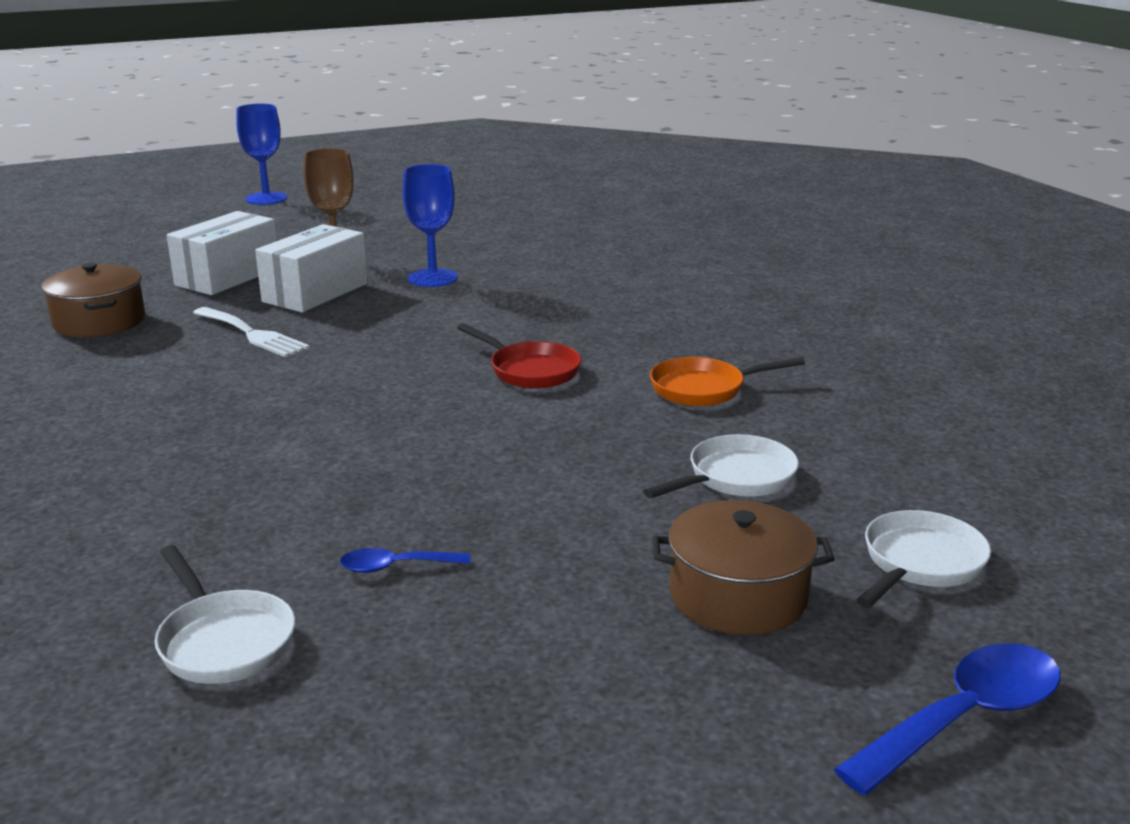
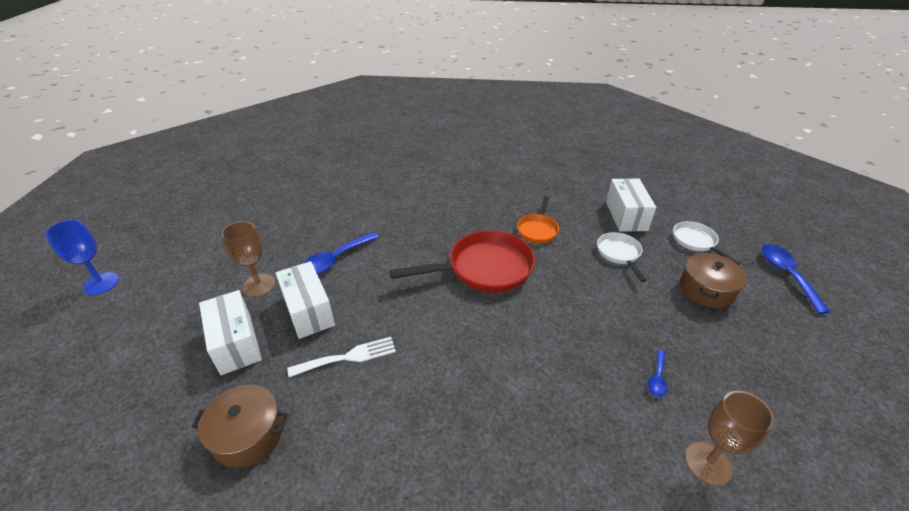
camera: 60 degrees left, 15 degrees up
white pan [155,545,295,684] -> brown goblet [685,391,774,486]
blue goblet [403,164,458,287] -> blue spoon [302,232,379,274]
red pan [457,323,582,389] -> red pan [390,230,535,293], size x1.85
none -> white box [606,178,656,231]

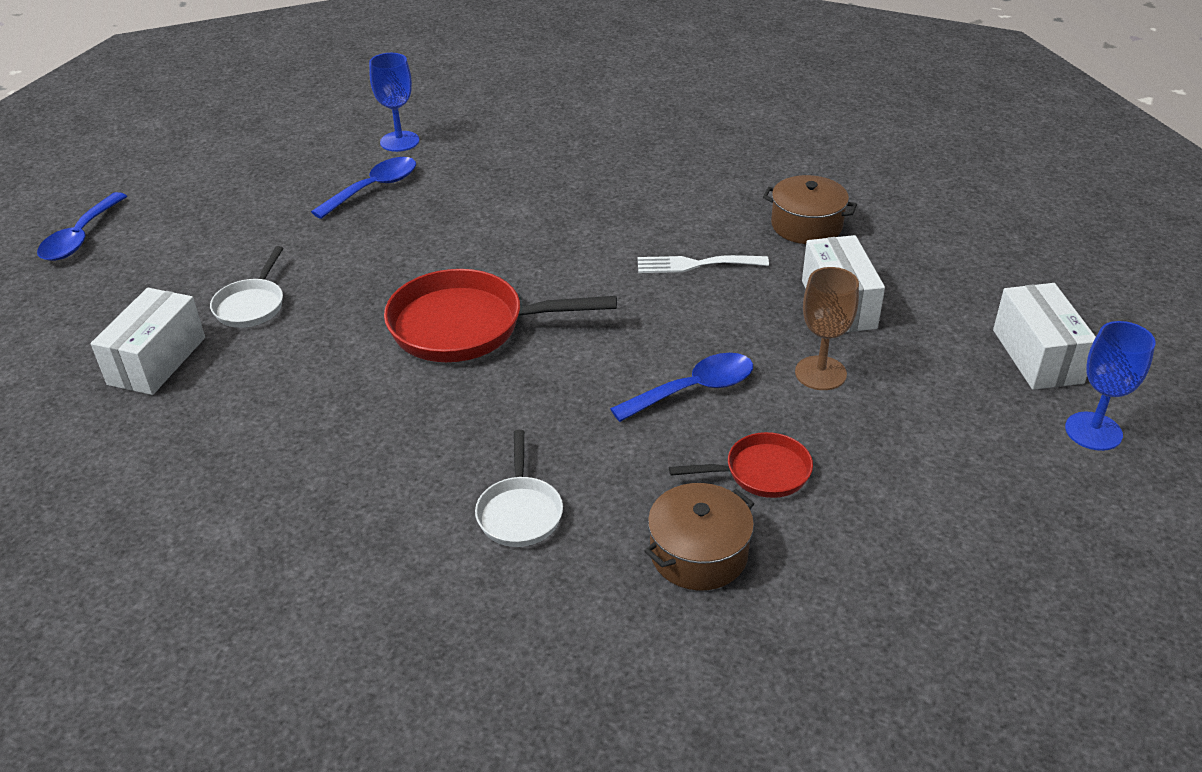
camera: 160 degrees left, 0 degrees up
white box [276,261,335,339] -> white box moved to [993,283,1096,390]
orange pan [517,196,559,243] -> none
blue spoon [648,350,668,397] -> blue spoon [311,157,416,219], size x1.88
white pan [673,221,740,265] -> white pan moved to [475,430,563,547]
brown pot [680,253,747,308] -> brown pot moved to [644,483,754,590]
brown goblet [685,391,774,486] -> blue goblet [369,53,419,152]
none -> red pan [669,432,813,498]

